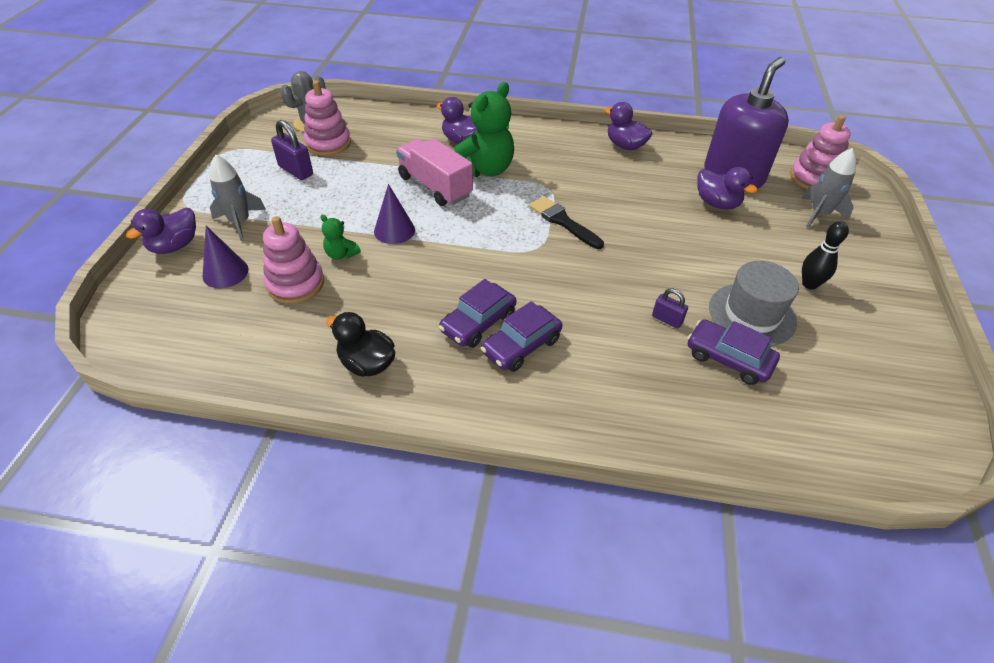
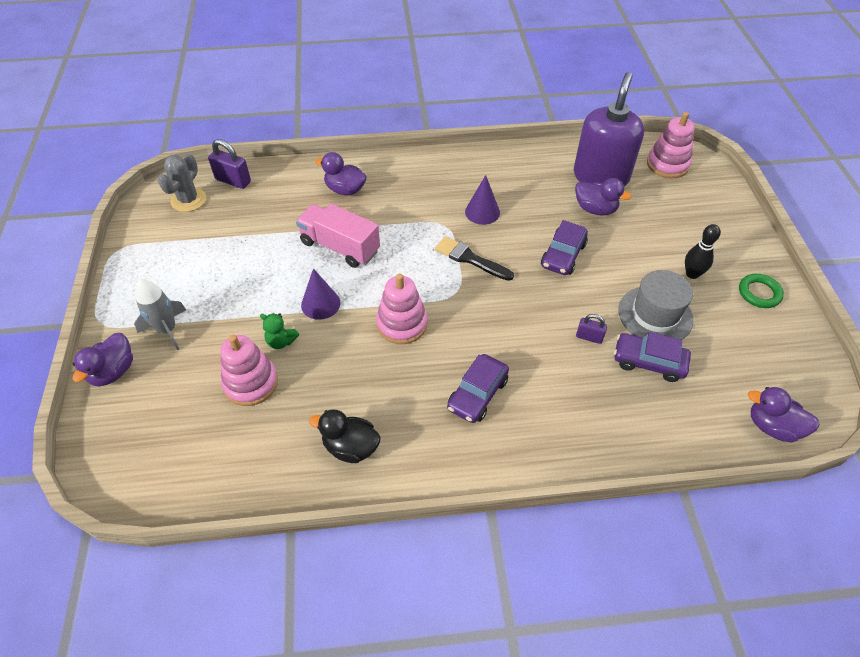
camera: 15 degrees left, 5 degrees up
purple cone [203,226,249,288] -> purple cone moved to [465,175,500,225]
purple padlock [271,120,313,180] -> purple padlock moved to [208,139,251,189]
pink stacking toy [304,80,351,156] -> pink stacking toy moved to [376,273,428,344]
purple car [439,279,516,348] -> purple car moved to [541,220,588,275]
green teddy bear [454,82,514,178] -> none
purple duck [604,102,652,150] -> purple duck moved to [748,387,820,443]
grey rocket [802,148,856,228] -> none
none -> green ring [739,274,784,308]

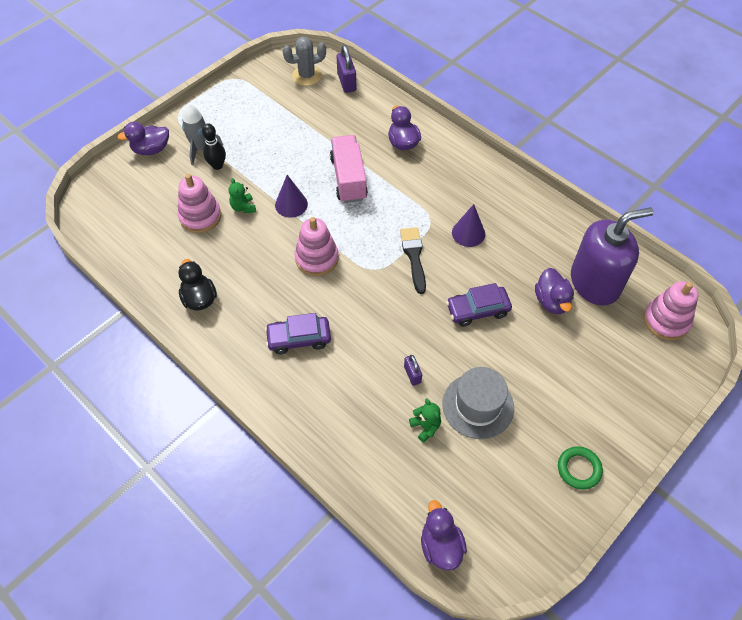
camera: 50 degrees right, 5 degrees up
purple car [614,332,691,382] -> green teddy bear [409,398,441,443]
black bowling pin [685,224,721,279] -> black bowling pin moved to [202,123,226,170]

